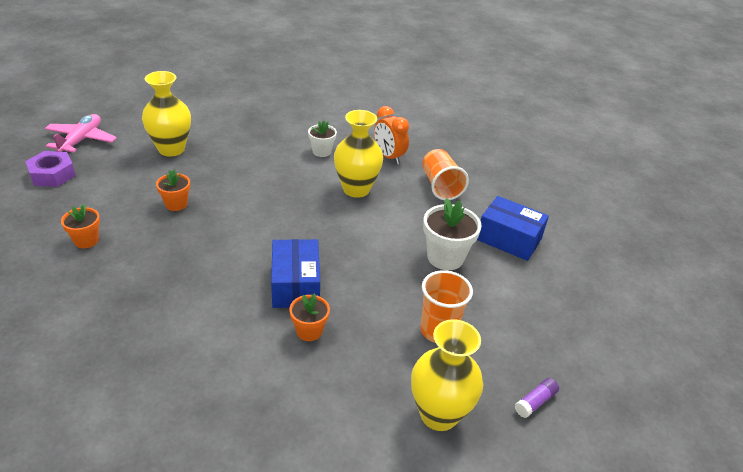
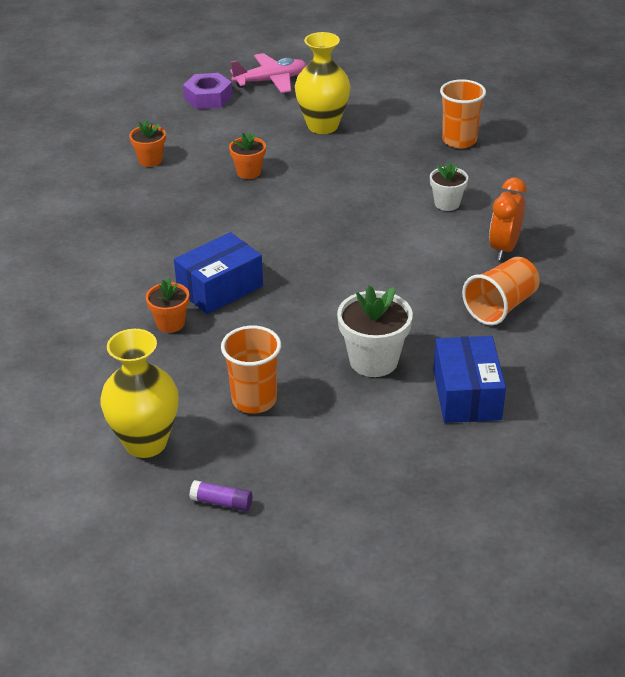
camera: 60 degrees right, 0 degrees up
yellow vase [334,110,383,198] -> none
none -> orange cup [440,79,486,148]

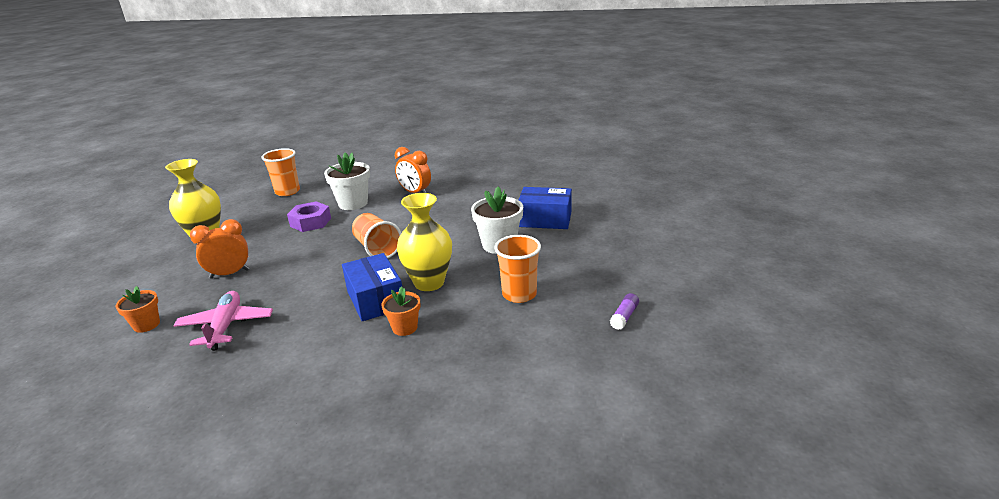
camera: 75 degrees left, 10 degrees down
yellow vase [100,329,179,458] -> yellow vase moved to [397,193,452,291]
purple nut [183,73,233,109] -> purple nut moved to [287,201,331,232]
orange flower pot [229,132,266,179] -> orange clock [190,219,249,279]
pink plane [230,53,307,93] -> pink plane moved to [173,291,273,351]
white flower pot [430,162,468,211] -> white flower pot [324,152,370,210], size x1.64
orange cup [462,257,540,325] -> orange cup moved to [352,213,401,258]

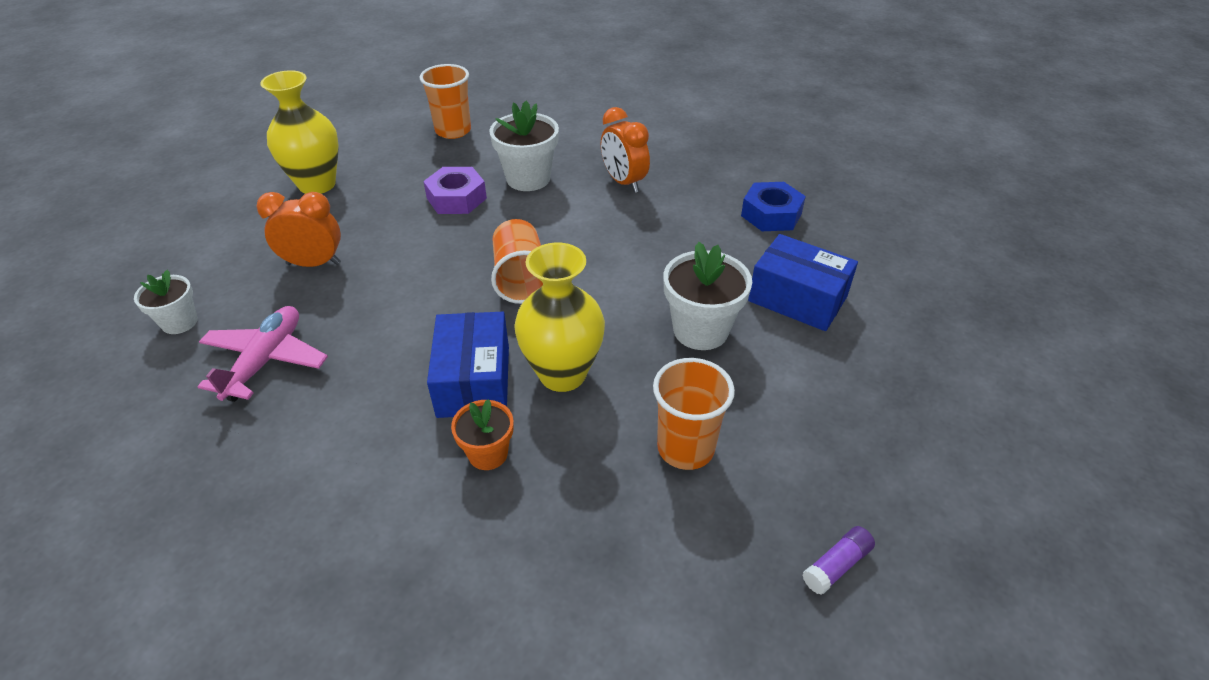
camera: 20 degrees right, 15 degrees up
orange flower pot [116,286,160,333] -> white flower pot [134,270,198,334]
none -> blue nut [741,182,806,231]

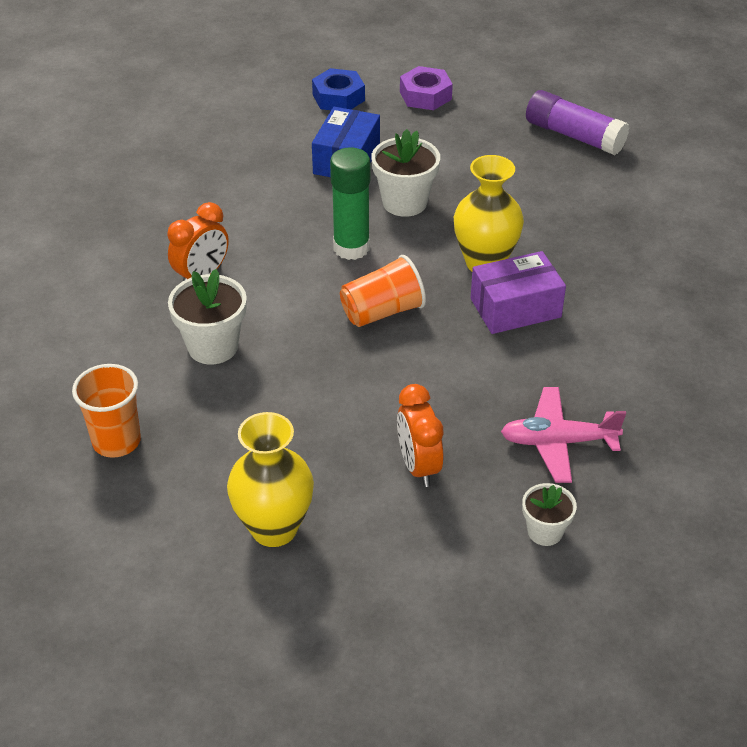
camera: 105 degrees left, 0 degrees up
purple nut [423,167,487,214] -> purple nut moved to [400,66,453,110]
blue box [427,312,509,418] -> purple box [471,251,566,334]
orange flower pot [451,399,514,470] -> none
orange cup [653,358,735,470] -> none
blue nut [741,182,806,231] -> blue nut moved to [312,68,365,110]
purple glue stick [802,526,875,595] -> purple glue stick [526,90,629,155], size x2.17
none -> green glue stick [330,147,370,260]

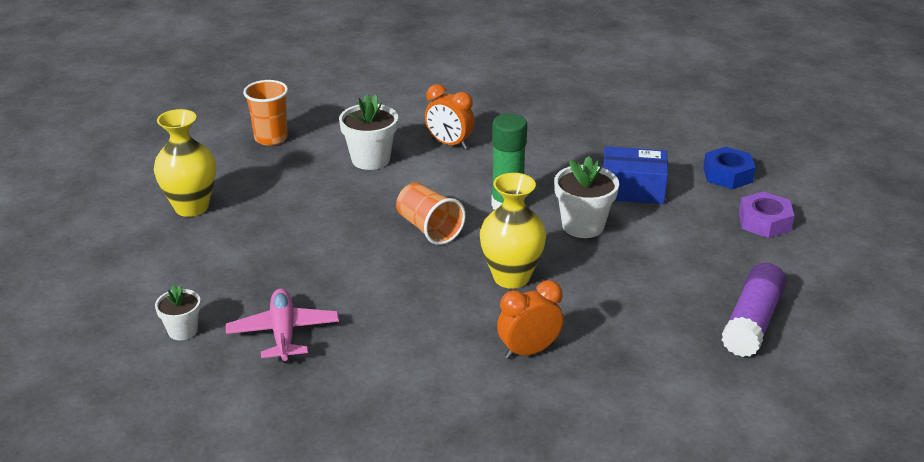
camera: 80 degrees right, 10 degrees down
orange clock [397,384,443,487] -> orange clock moved to [497,280,564,359]
purple box [471,251,566,334] -> none

